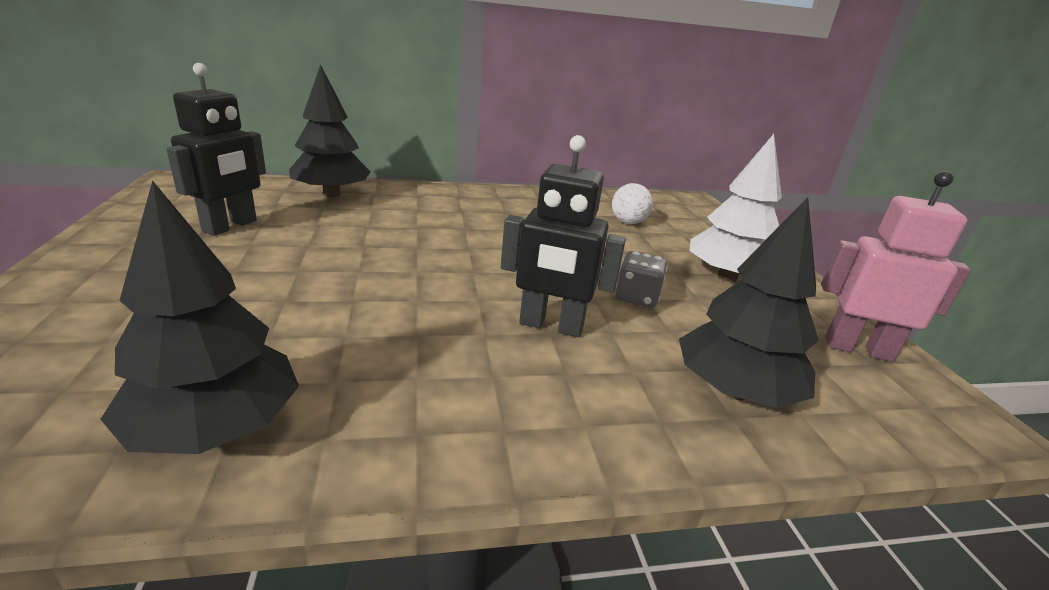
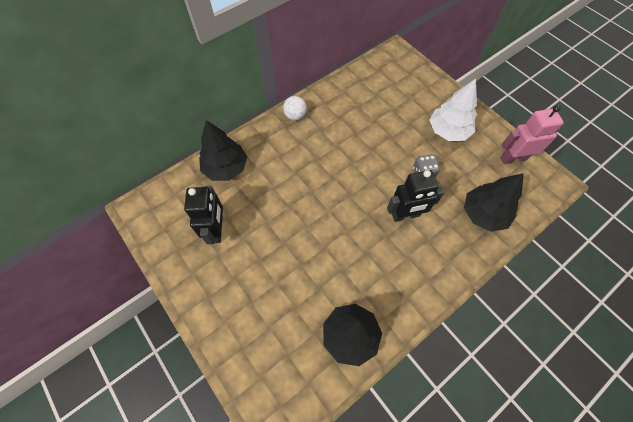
camera: 25 degrees left, 35 degrees up
white ball [612,183,653,224] -> white ball moved to [283,96,307,120]

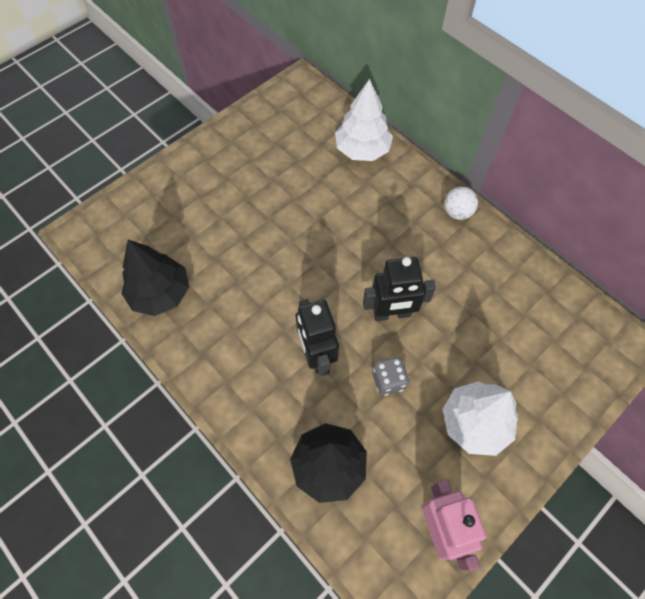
camera: 85 degrees right, 0 degrees up
black robot [184,186,223,244] -> black robot moved to [363,257,436,321]
black tree [199,120,247,181] -> white tree [335,79,393,161]

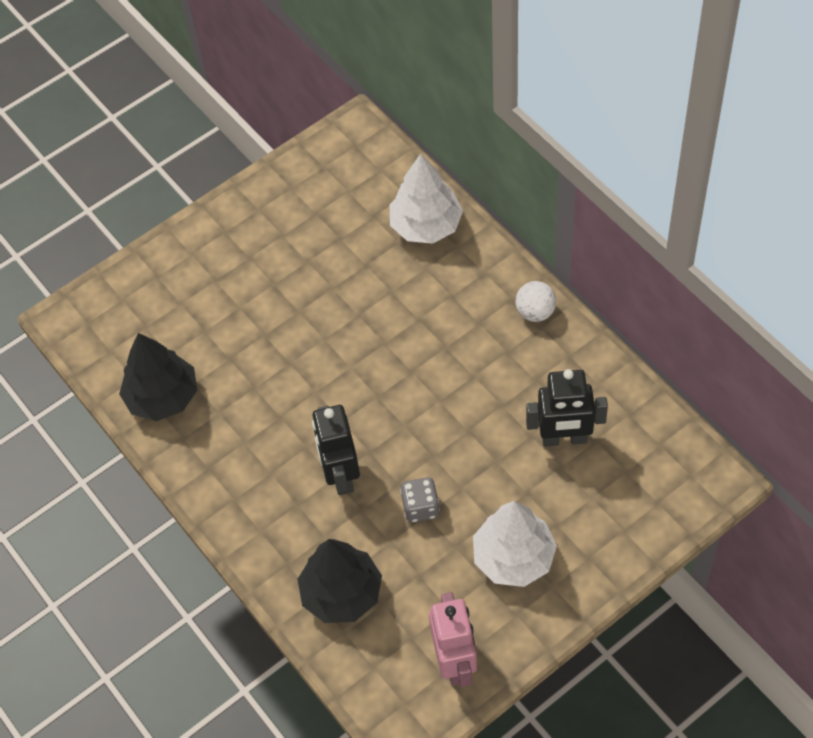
camera: 10 degrees right, 5 degrees down
black robot [363,257,436,321] -> black robot moved to [526,369,608,447]

